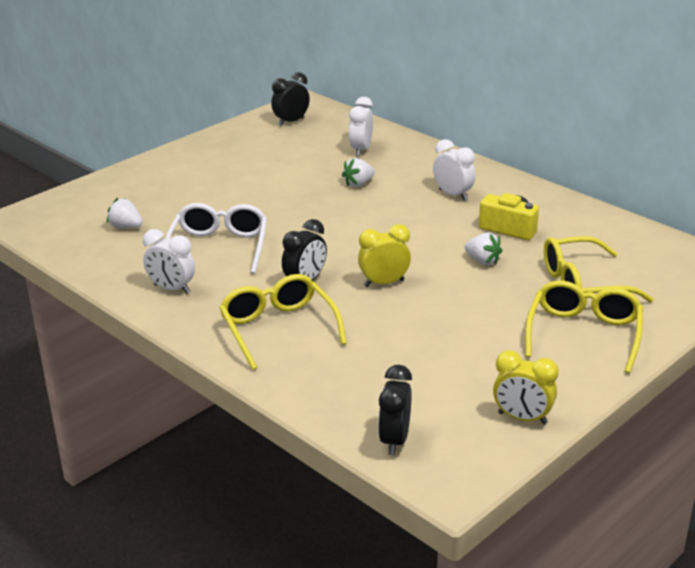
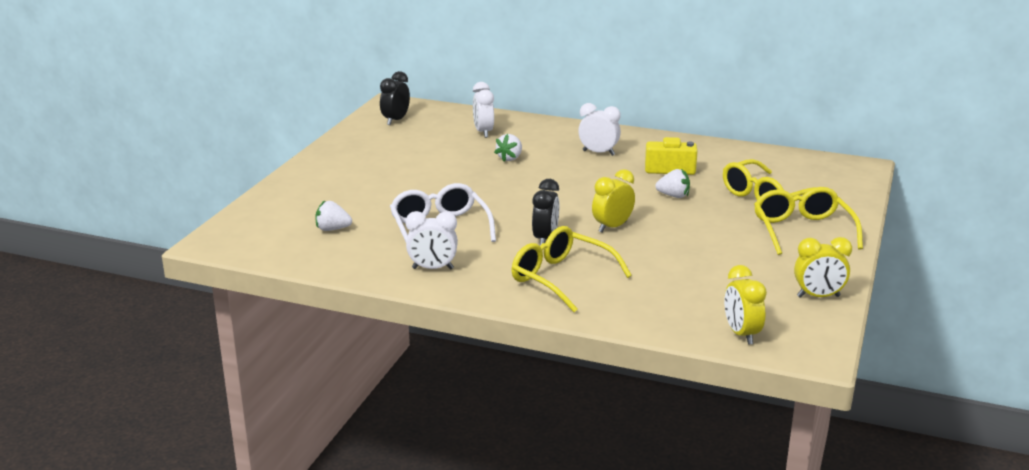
camera: 25 degrees left, 5 degrees down
black clock [378,365,412,455] -> yellow clock [724,265,767,345]

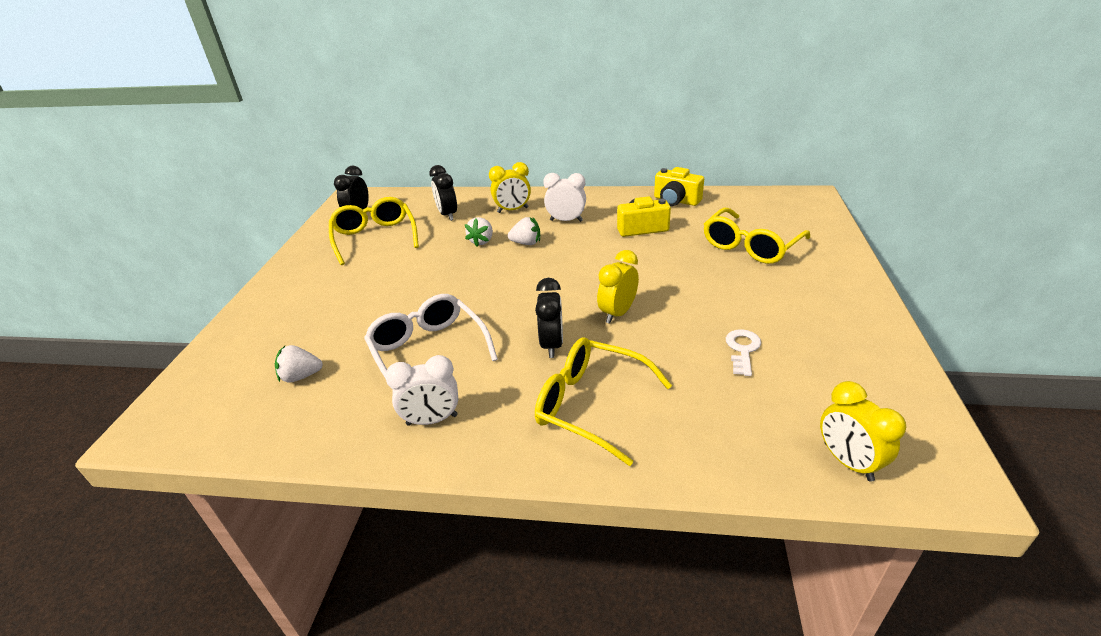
camera: 10 degrees left, 10 degrees up
white clock [473,82,494,138] -> black clock [429,165,457,221]
white strawberry [655,169,690,198] -> white strawberry moved to [508,217,540,245]
yellow glasses [754,187,863,255] -> yellow glasses moved to [329,197,419,265]
yellow clock [794,237,852,298] -> yellow clock moved to [489,162,531,213]
none -> yellow camera [654,167,704,206]
none -> white key [726,329,761,376]

